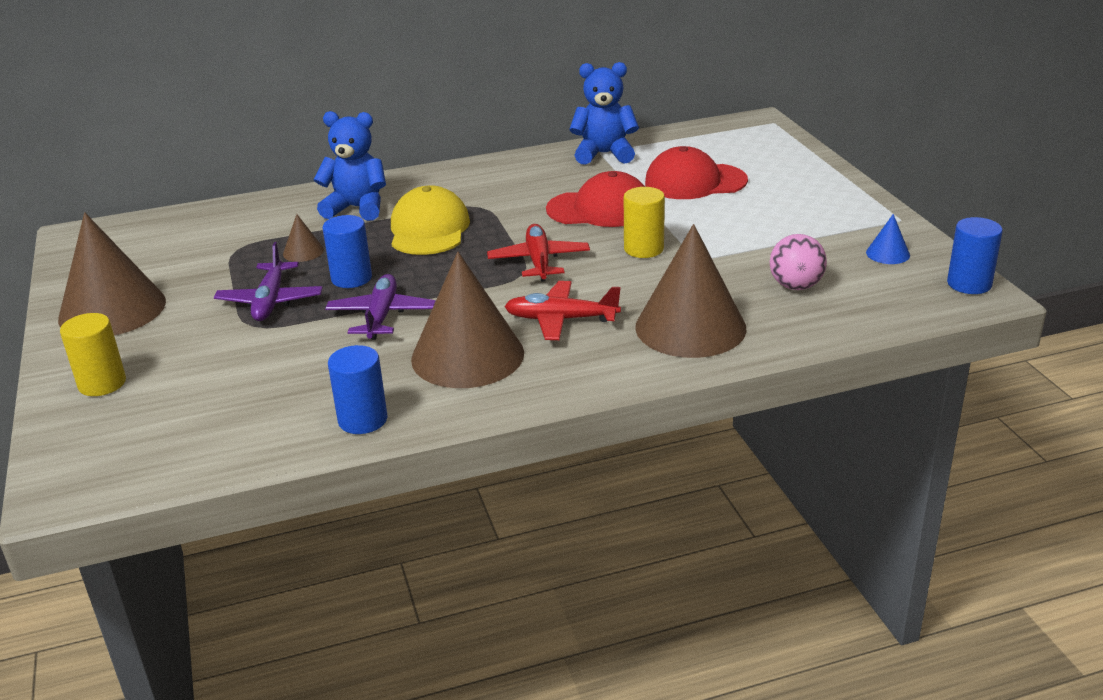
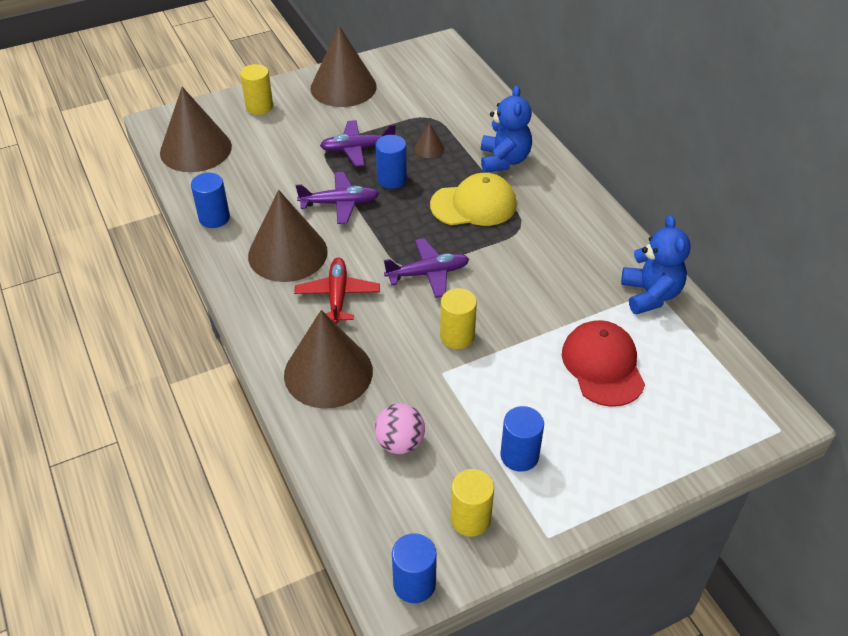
camera: 80 degrees right, 15 degrees up
red plane [487,224,590,282] -> purple plane [384,238,469,298]
red cap [546,171,645,227] -> none
blue cone [866,214,910,264] -> yellow cylinder [450,469,494,537]
none -> brown cone [160,87,232,172]
none -> blue cylinder [500,406,544,472]

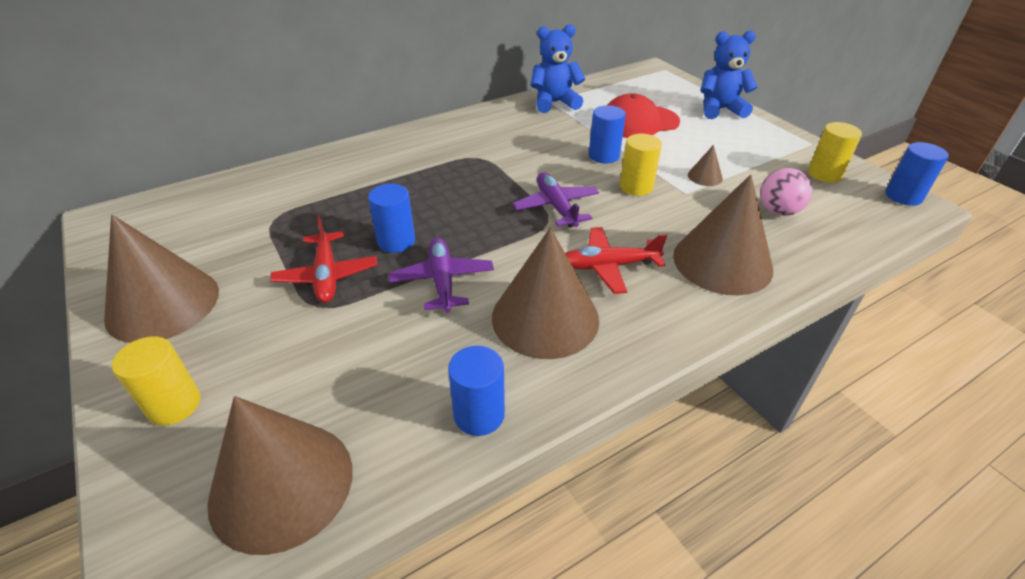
camera: 95 degrees left, 5 degrees down
purple plane [320,120,396,167] -> red plane [270,215,377,303]
brown cone [414,123,444,158] -> brown cone moved to [688,145,723,186]
yellow cap [430,173,517,226] -> none
blue teddy bear [481,85,532,173] -> blue teddy bear moved to [700,31,758,119]
blue cylinder [500,406,544,472] -> blue cylinder moved to [589,105,626,163]

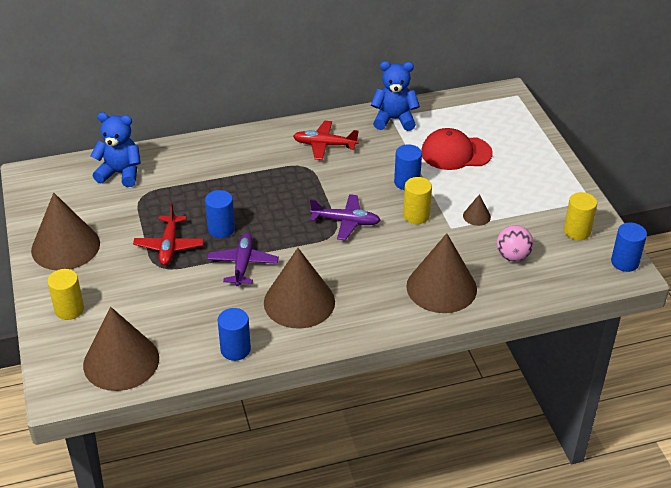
camera: 15 degrees right, 0 degrees up
purple plane [512,172,599,228] -> purple plane turned 105 degrees clockwise [310,194,380,240]
red plane [565,227,667,294] -> red plane moved to [293,121,359,160]
blue teddy bear [700,31,758,119] -> blue teddy bear moved to [91,112,141,187]

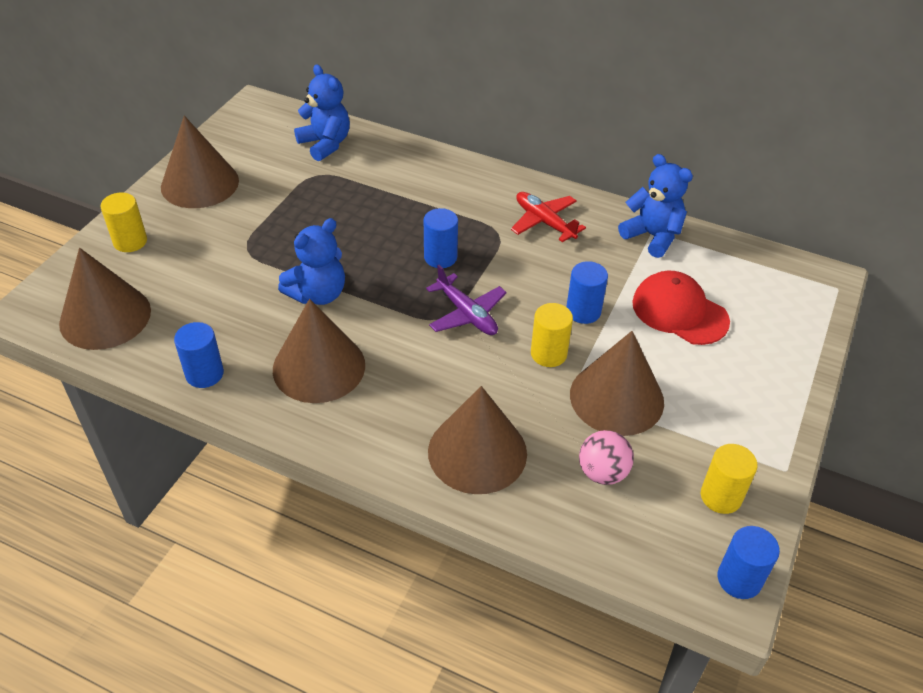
camera: 40 degrees right, 5 degrees up
red plane [133,204,204,265] -> none
blue cylinder [205,190,235,238] -> blue cylinder moved to [424,208,458,268]
purple plane [207,233,279,286] -> blue teddy bear [278,218,345,305]
brown cone [463,194,491,226] -> brown cone [570,331,664,436], size x2.37

